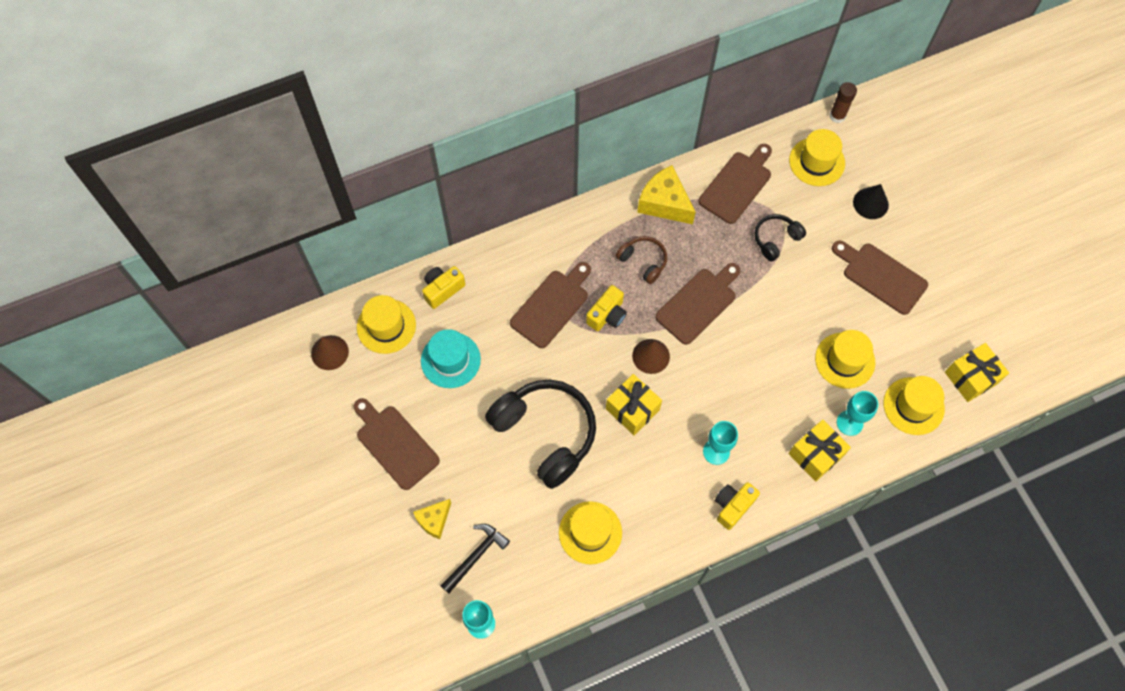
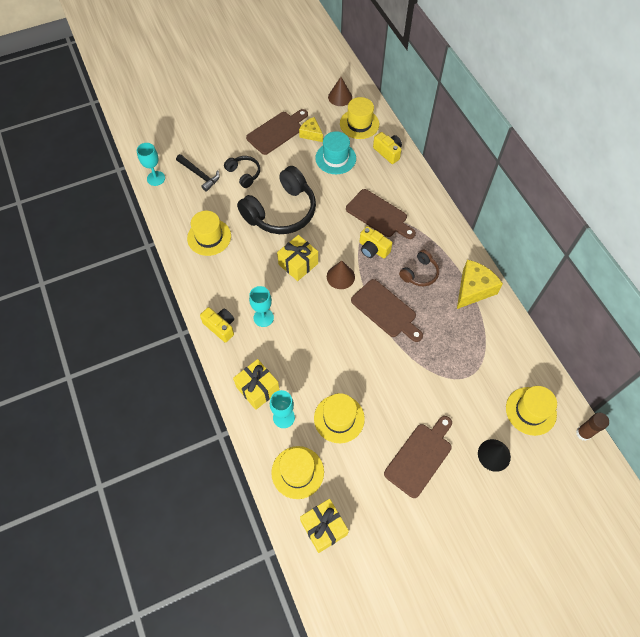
camera: 90 degrees right, 5 degrees down
yellow cheese [413,499,451,539] -> yellow cheese moved to [299,117,323,142]
brown cutting board [699,144,772,224] -> none
black headphones [755,214,806,261] -> black headphones moved to [224,156,260,188]

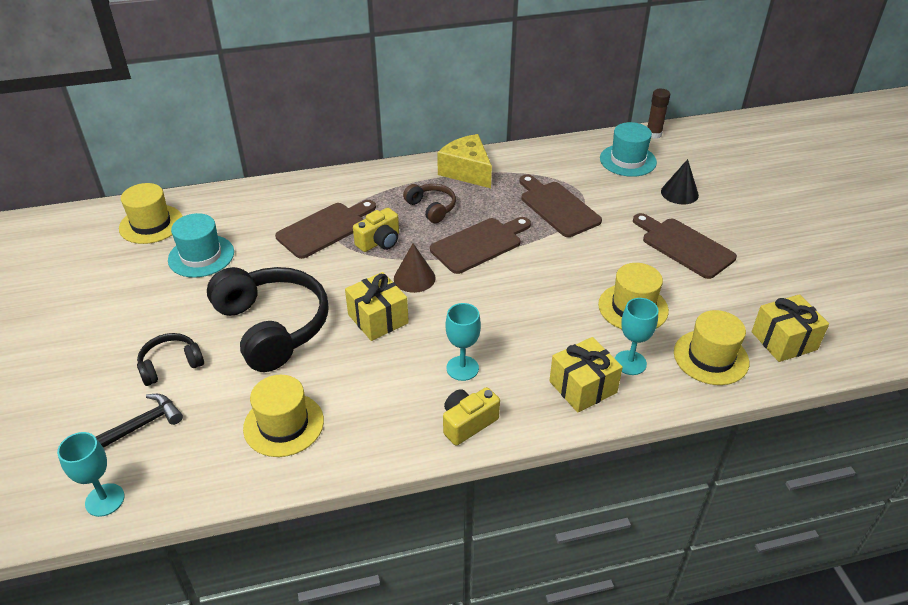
camera: 80 degrees left, 20 degrees down
brown cutting board [246,109,308,155] -> brown cutting board moved to [520,174,602,237]
yellow cheese [299,117,323,142] -> none
brown cone [328,77,352,106] -> none
yellow camera [373,132,402,164] -> none
yellow hat [506,386,557,436] -> turquoise hat [600,122,657,177]

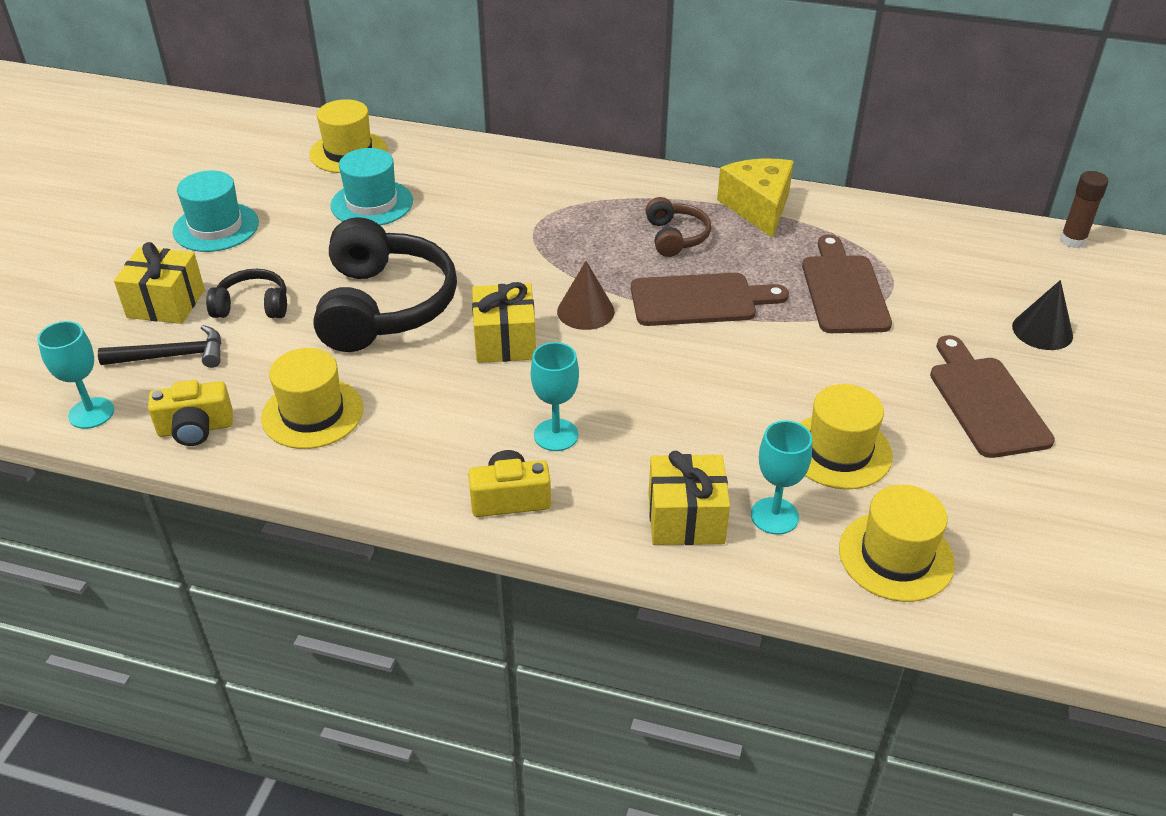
camera: 30 degrees right, 0 degrees up
brown cutting board [275,200,376,259] -> none
yellow camera [353,208,399,252] -> yellow camera moved to [148,380,233,446]
turquoise hat [600,122,657,177] -> turquoise hat moved to [173,171,259,252]
yellow gift [751,294,829,362] -> yellow gift moved to [114,242,205,324]

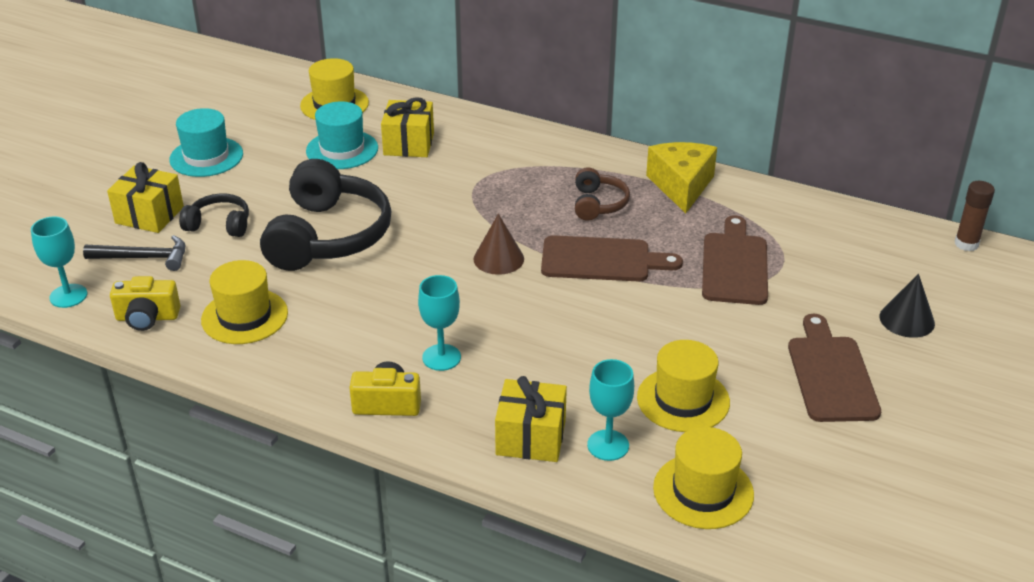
camera: 10 degrees right, 5 degrees down
yellow gift [472,282,536,363] -> yellow gift moved to [381,97,434,157]

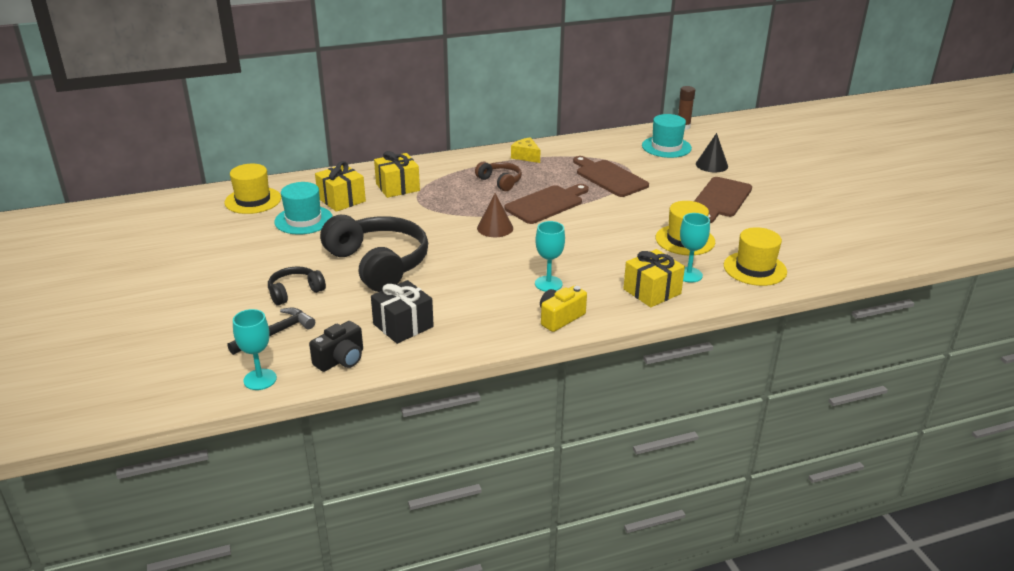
camera: 45 degrees left, 5 degrees down
yellow gift [107,162,184,233] -> yellow gift moved to [374,151,420,198]
yellow camera [110,276,181,331] -> black camera [309,321,363,372]
turquoise hat [169,108,243,177] -> turquoise hat moved to [642,114,692,158]
yellow hat [201,260,288,344] -> black gift [371,280,434,344]
yellow cheese [646,142,717,213] -> yellow cheese [511,137,540,163], size x0.61
brown cutting board [788,314,881,422] -> brown cutting board turned 105 degrees counterclockwise [694,177,752,223]

